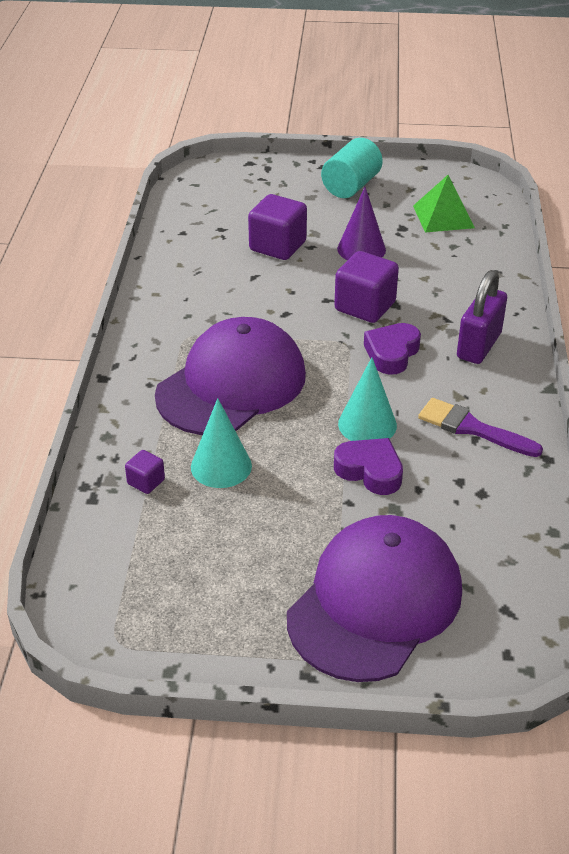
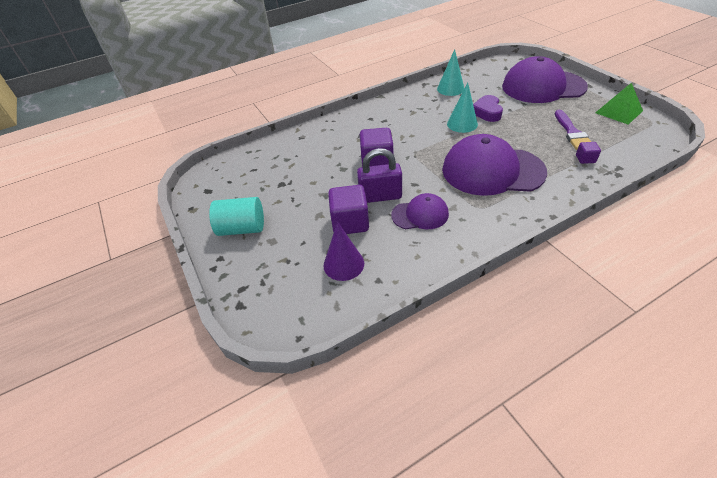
camera: 120 degrees left, 5 degrees up
turquoise cone [191,398,252,488] -> turquoise cone moved to [437,49,464,96]
purple cone [337,187,386,260] -> purple cone moved to [323,222,364,281]
purple heart [364,323,421,375] -> none
green pyramid [413,175,475,232] -> green pyramid moved to [595,83,643,125]
purple brush [418,398,543,457] -> purple brush moved to [555,110,591,150]
purple padlock [457,270,507,364] -> purple padlock moved to [357,148,402,203]
none -> purple cap [391,193,449,230]

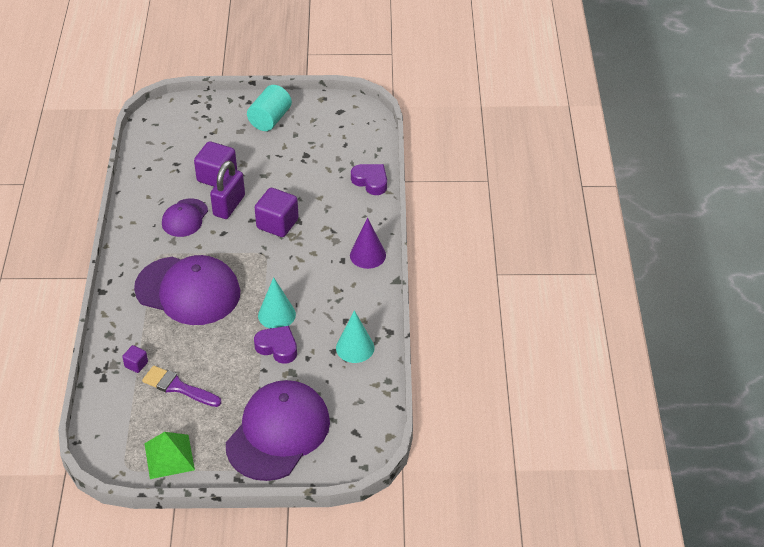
camera: 115 degrees right, 0 degrees up
purple cone [323,222,364,281] -> purple cone moved to [350,217,386,269]
purple cap [442,134,547,196] -> purple cap turned 75 degrees clockwise [134,255,240,325]
none -> purple heart [351,164,387,195]

